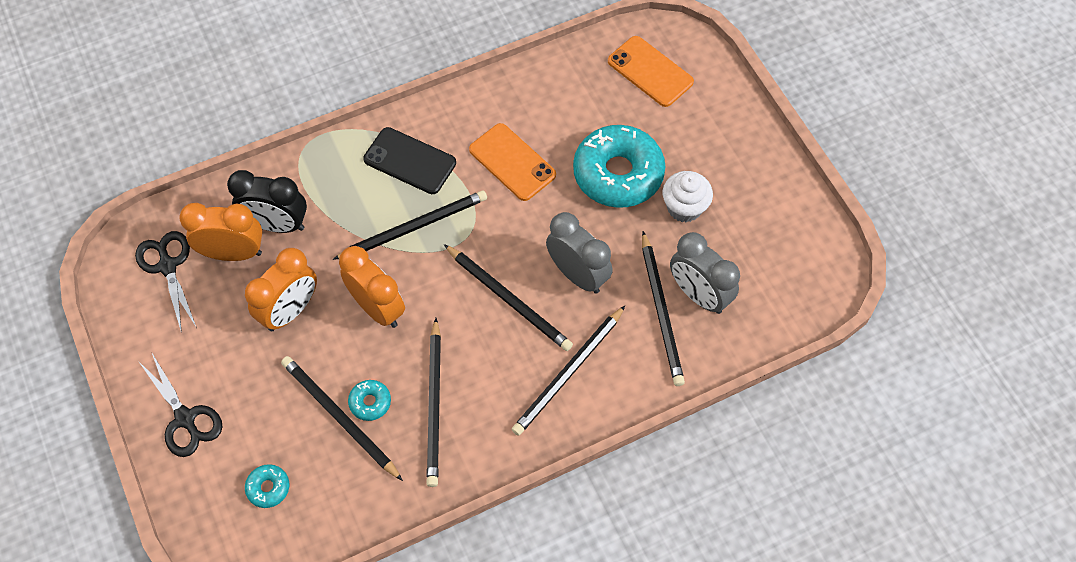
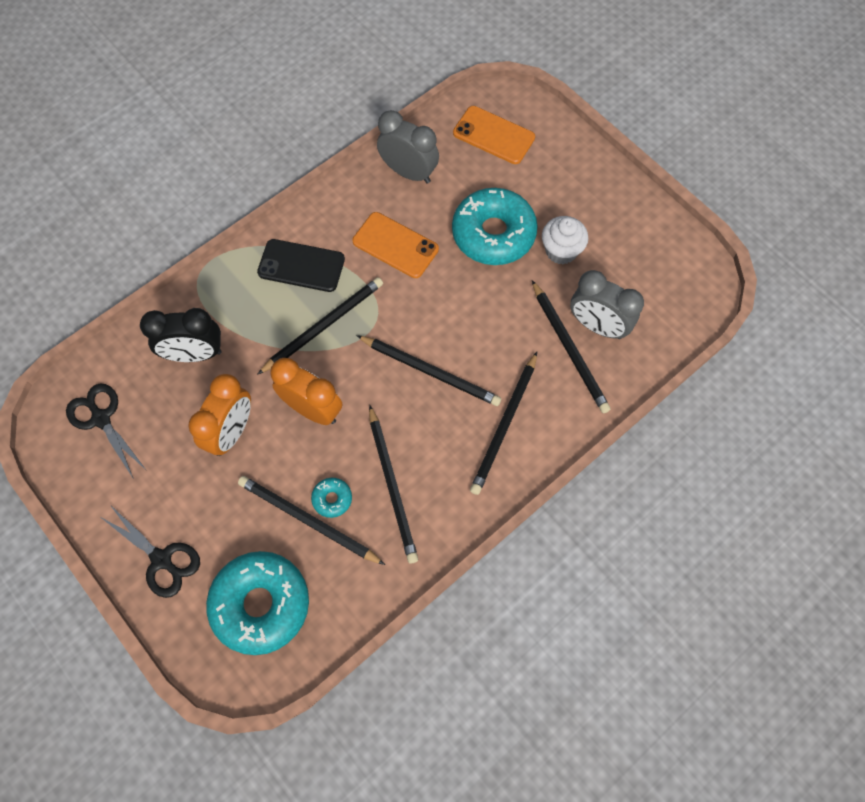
camera: 15 degrees left, 5 degrees up
orange clock [179,203,262,261] -> none
turquoise donut [245,464,289,508] -> turquoise donut [206,551,309,655], size x2.36
grey clock [546,212,613,294] -> grey clock moved to [377,110,439,183]

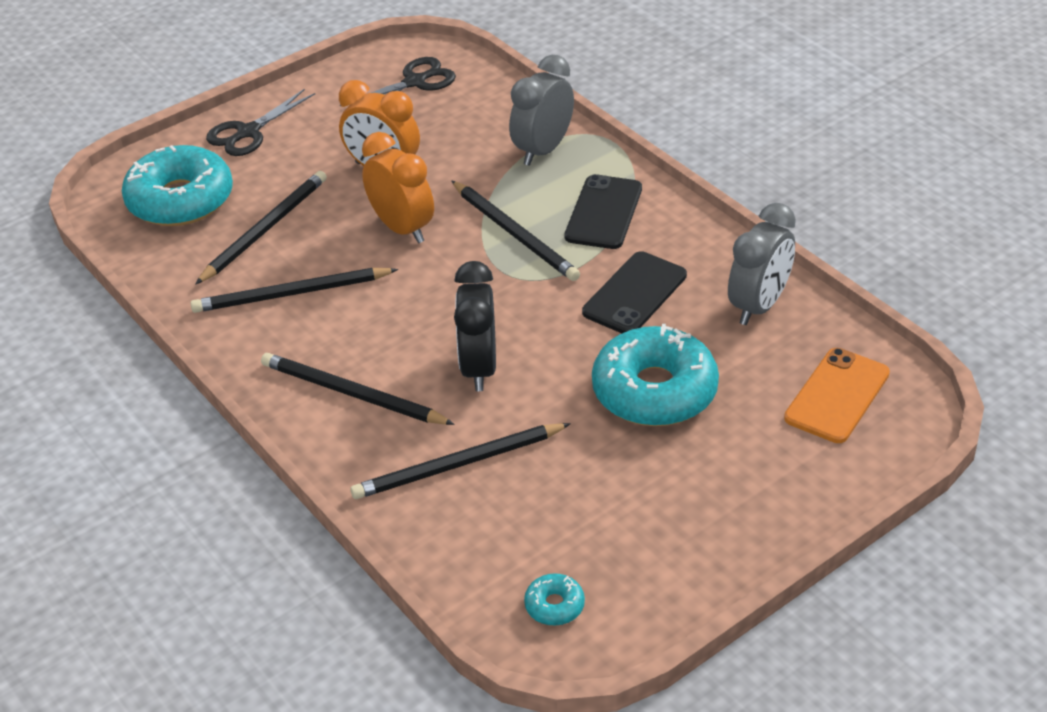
camera: 95 degrees right, 25 degrees down
black clock [140,308,222,362] -> black clock moved to [454,261,496,391]
orange clock [270,358,342,425] -> orange clock turned 75 degrees counterclockwise [362,132,434,243]
turquoise donut [311,478,352,518] -> turquoise donut moved to [524,574,585,626]
orange phone [353,212,439,278] -> black phone [582,251,687,333]
black pencil [356,335,501,406] -> none
white cupcake [542,216,588,264] -> none
grey clock [570,270,644,339] -> grey clock moved to [509,55,574,166]

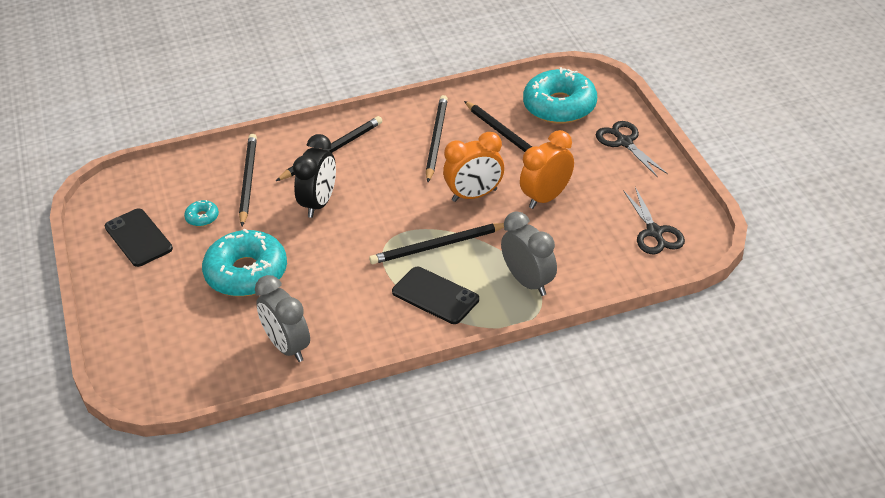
camera: 110 degrees right, 0 degrees up
black clock [454,261,496,391] -> black clock turned 90 degrees clockwise [293,134,336,218]
turquoise donut [524,574,585,626] -> turquoise donut moved to [184,200,219,226]
black phone [582,251,687,333] -> black phone moved to [105,208,173,267]
orange phone [784,348,890,443] -> none

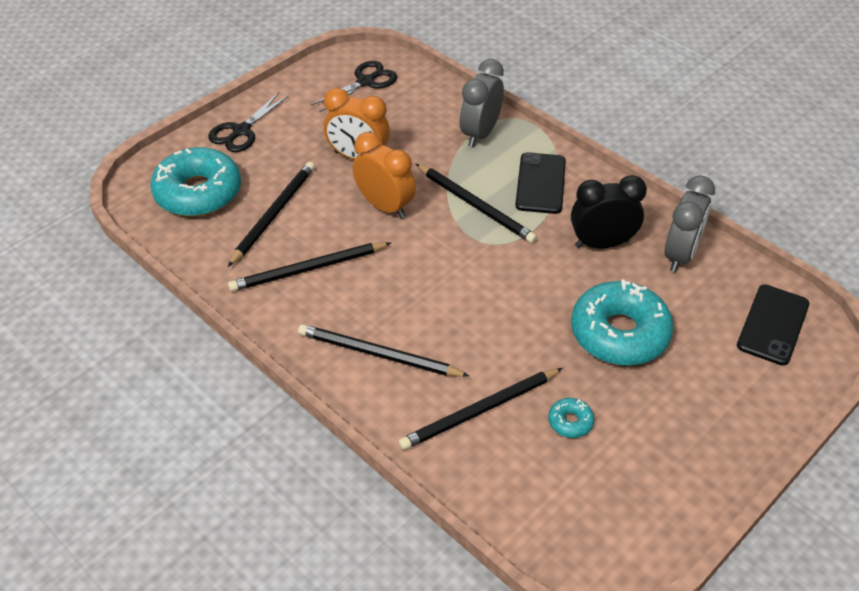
camera: 120 degrees left, 5 degrees up
black phone [105,208,173,267] -> black phone moved to [737,285,809,366]
black clock [293,134,336,218] -> black clock moved to [571,175,647,248]

